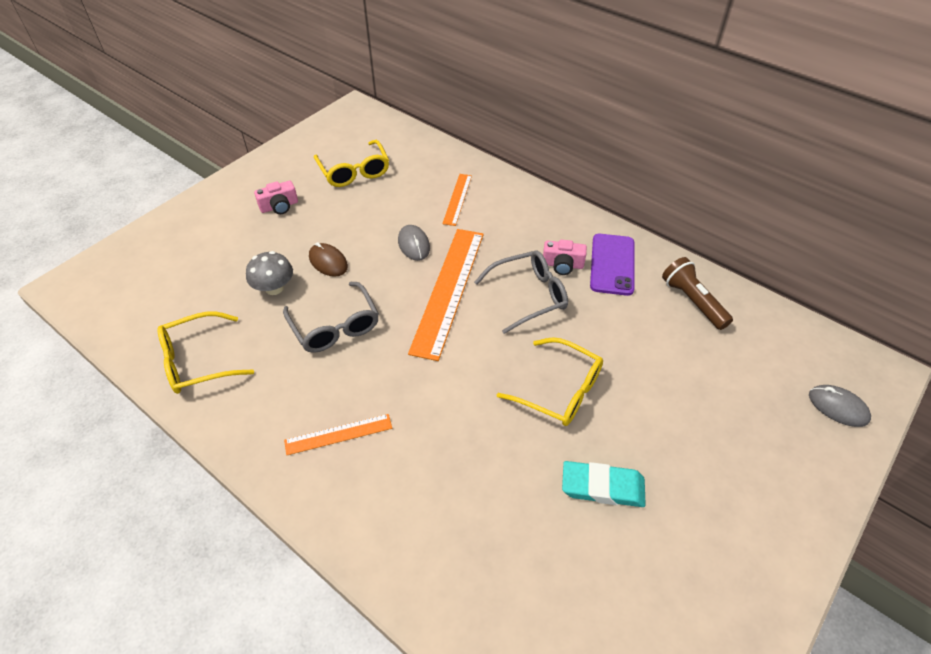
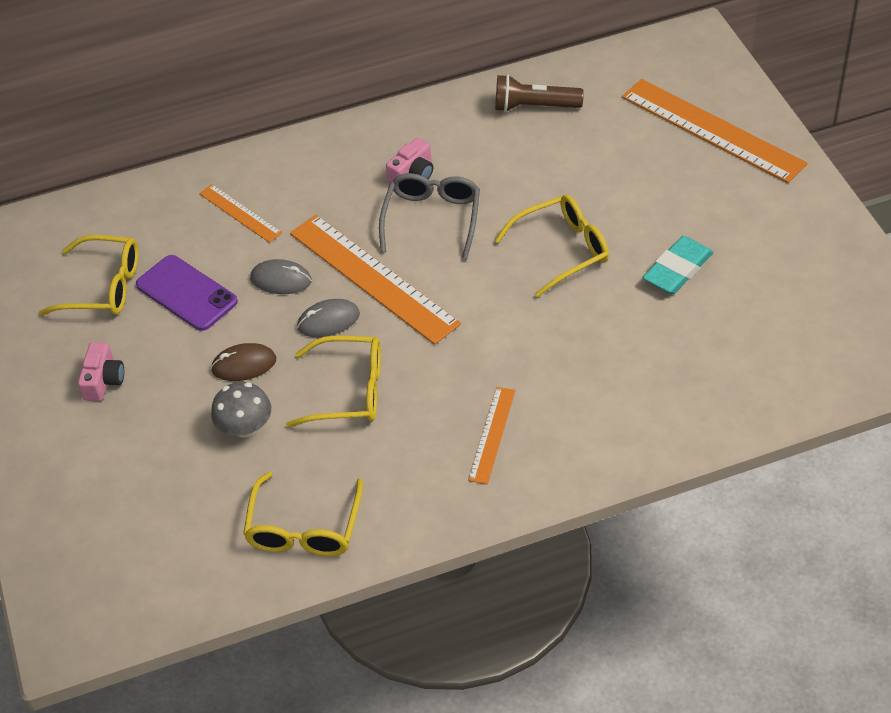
camera: 55 degrees left, 0 degrees up
grey glasses [283,282,379,353] -> yellow glasses [286,336,381,427]
purple phone [590,234,634,296] -> purple phone moved to [136,255,238,331]
grey mouse [809,385,871,427] -> grey mouse moved to [297,299,360,337]
none -> orange ruler [622,79,808,183]

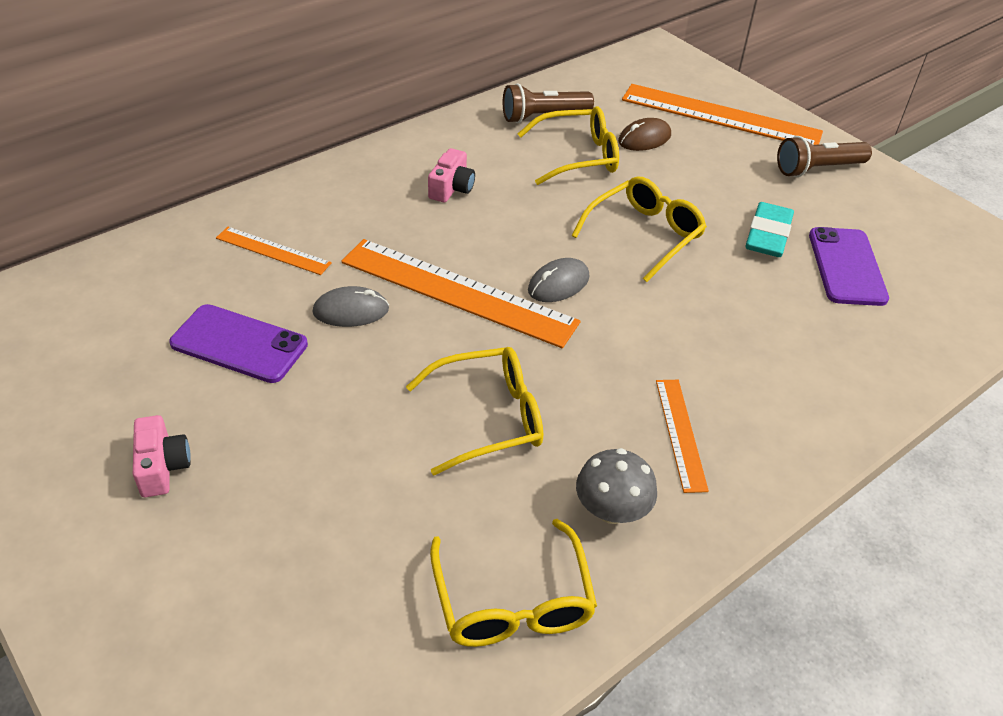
camera: 25 degrees left, 5 degrees down
yellow glasses [38,235,139,316] -> yellow glasses moved to [518,106,619,185]
brown mouse [210,343,276,381] -> brown mouse moved to [618,118,671,151]
grey mushroom [211,382,271,437] -> grey mushroom moved to [576,448,657,524]
grey mouse [297,299,360,337] -> grey mouse moved to [528,258,589,302]
grey glasses [379,173,480,259] -> none
none -> brown flashlight [777,136,872,177]
none -> purple phone [809,227,889,306]

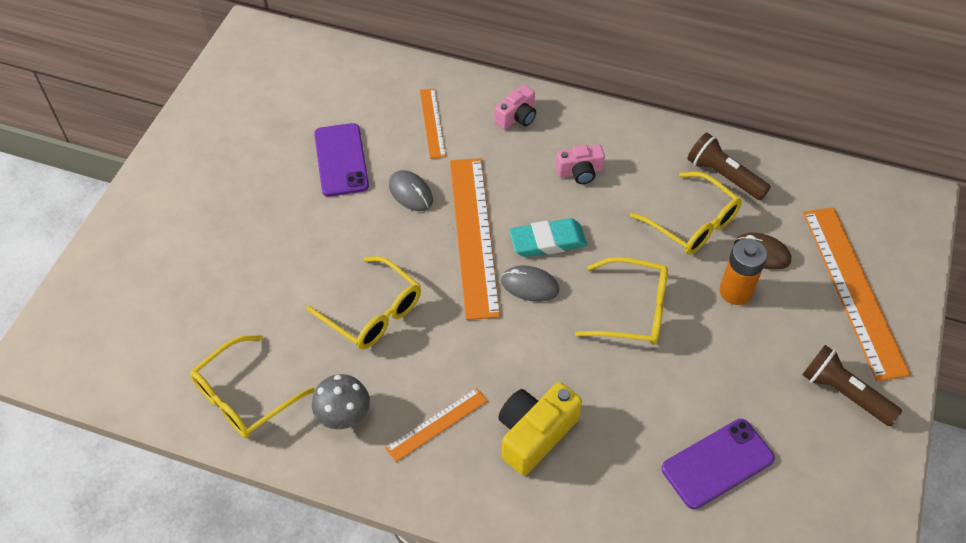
camera: 60 degrees right, 10 degrees up
pink camera [133,415,191,497] -> pink camera moved to [494,85,536,130]
turquoise eraser [745,202,794,257] -> turquoise eraser moved to [509,218,587,257]
none -> yellow camera [498,382,582,476]
none -> orange battery [719,239,767,305]

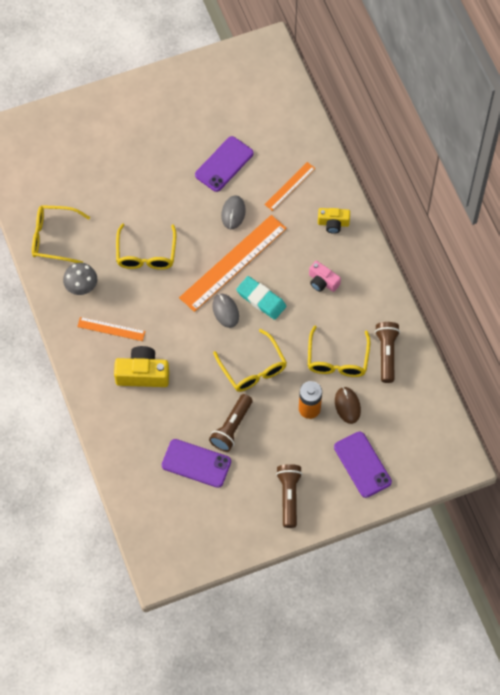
camera: 50 degrees right, 10 degrees up
pink camera [494,85,536,130] -> yellow camera [318,208,350,234]
orange ruler [803,207,911,381] -> purple phone [334,432,392,498]
none -> brown flashlight [209,394,252,452]

